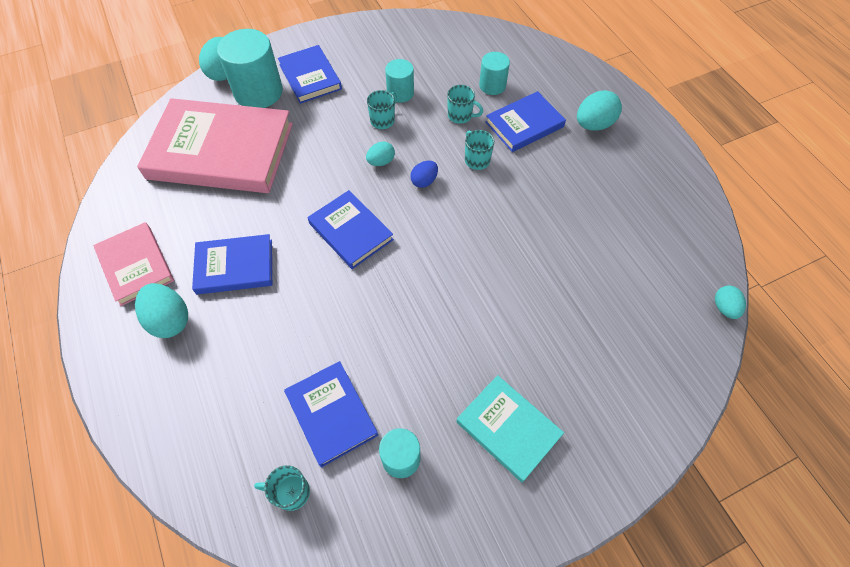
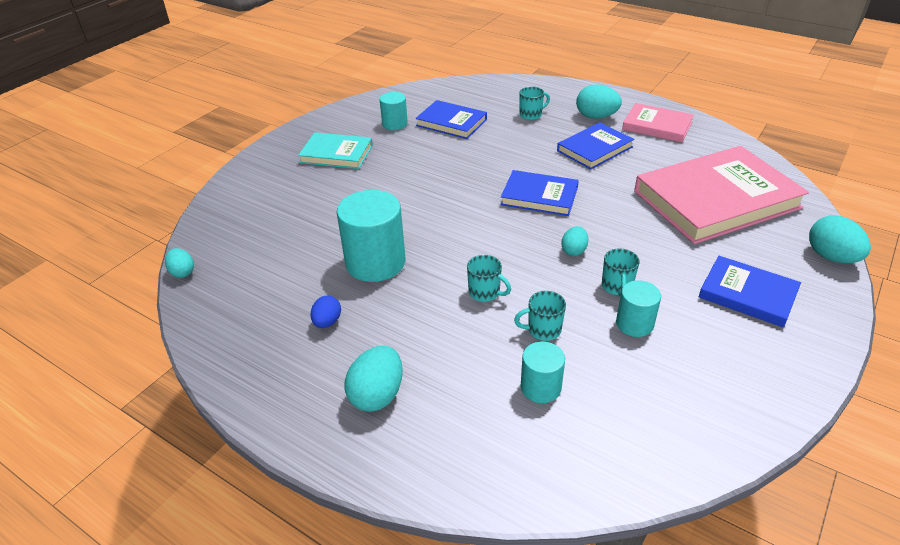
camera: 150 degrees right, 20 degrees down
turquoise cylinder [217,29,283,108] -> turquoise cylinder moved to [337,190,405,282]
turquoise mug [254,465,310,511] -> turquoise mug moved to [519,87,550,120]
blue egg [410,161,438,188] -> blue egg moved to [311,295,341,328]
blue book [486,91,566,152] -> none

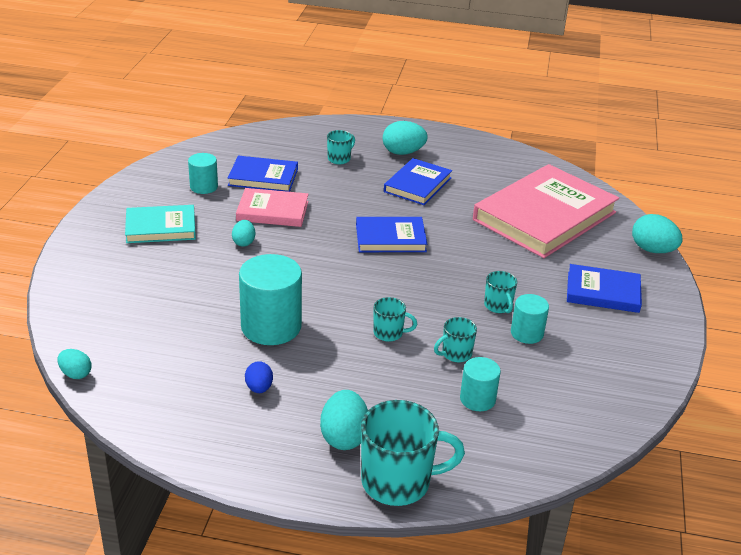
camera: 25 degrees left, 5 degrees down
turquoise egg [561,226,588,256] -> turquoise egg moved to [232,220,255,247]
pink book [622,103,694,142] -> pink book moved to [236,188,308,227]
none -> turquoise mug [361,400,465,506]

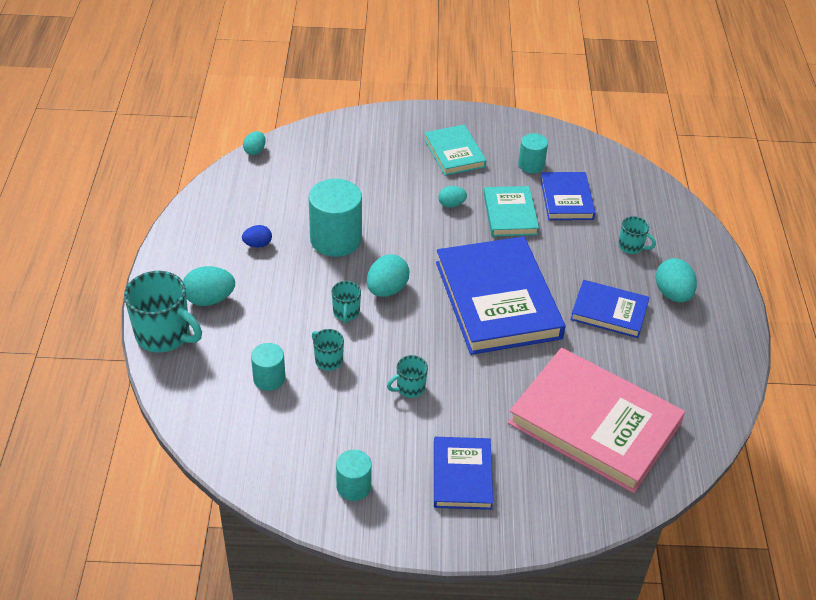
camera: 80 degrees right, 10 degrees up
pink book [236,188,308,227] -> turquoise book [484,186,539,237]
blue book [356,217,427,252] -> blue book [436,236,566,355], size x1.89
turquoise mug [361,400,465,506] -> turquoise mug turned 45 degrees counterclockwise [124,271,202,352]
turquoise cylinder [511,294,549,344] -> turquoise cylinder moved to [336,450,372,501]
turquoise egg [632,214,683,253] -> turquoise egg moved to [367,254,410,297]

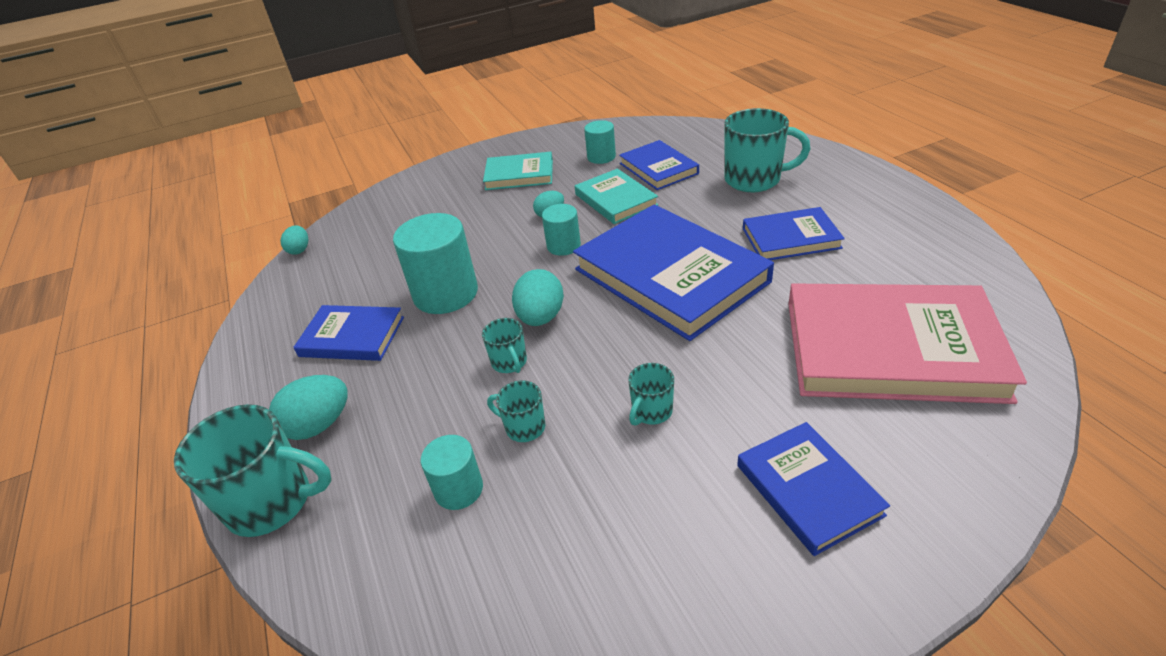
camera: 20 degrees left, 5 degrees down
blue egg [242,225,272,248] -> blue book [293,305,404,361]
turquoise cylinder [336,450,372,501] -> turquoise cylinder moved to [542,204,581,256]
turquoise book [424,125,487,176] -> turquoise book turned 45 degrees counterclockwise [483,152,553,190]
turquoise mug [618,216,656,254] -> turquoise mug [724,108,810,192], size x1.97
turquoise egg [656,258,697,302] -> none

